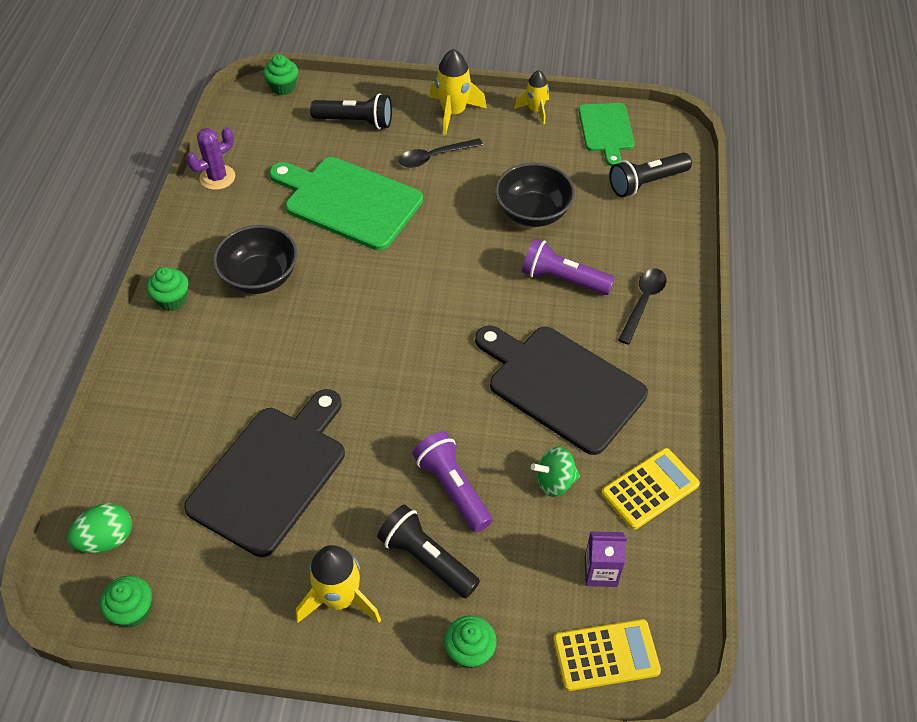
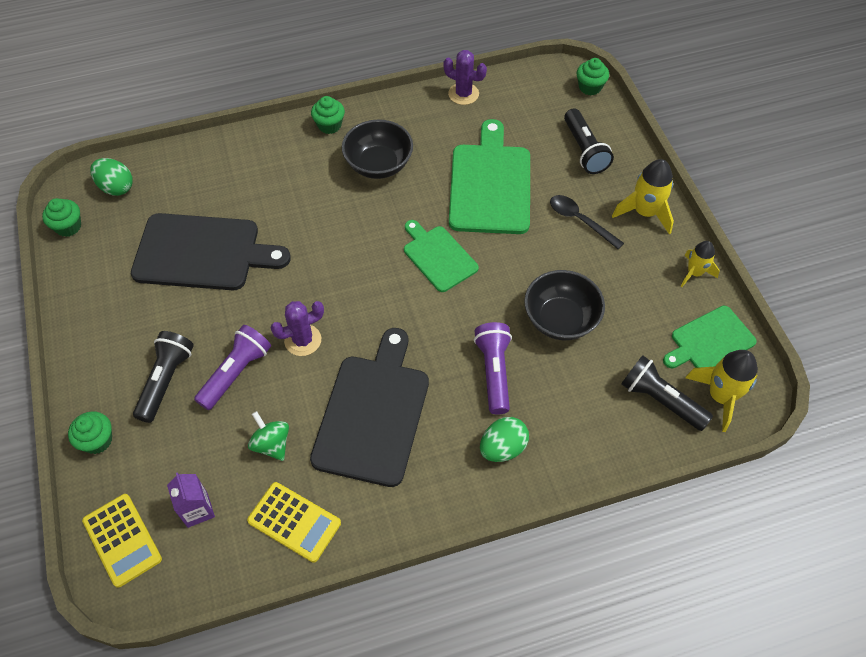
camera: 65 degrees right, 5 degrees up
yellow rocket [296,545,381,623] -> yellow rocket moved to [685,350,758,432]
black spoon [618,268,666,345] -> green egg [480,417,529,462]
none -> purple cactus [270,301,324,356]
none -> green cutting board [404,220,479,292]

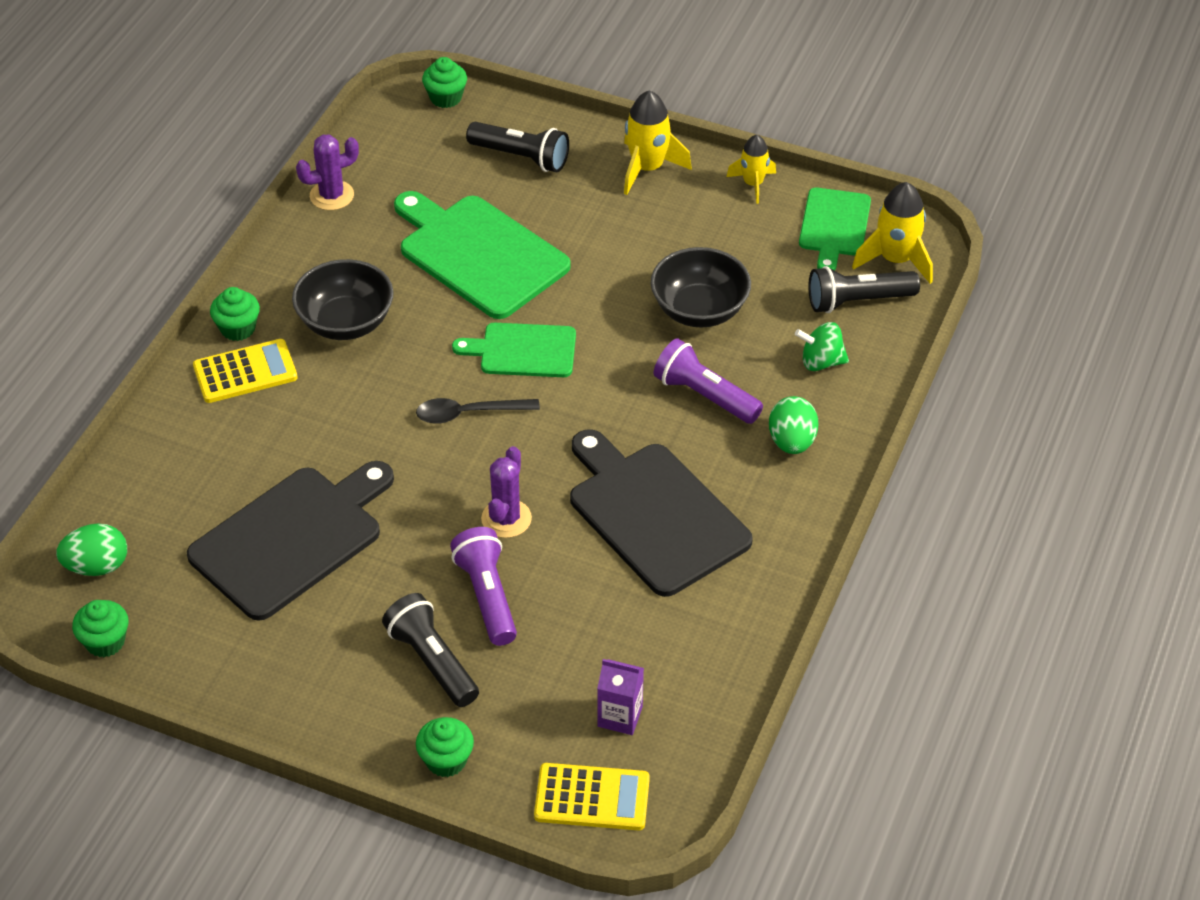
camera: 50 degrees left, 10 degrees down
yellow calculator [247,482,341,563] -> yellow calculator moved to [193,339,298,403]
green spinning top [248,411,289,461] -> green spinning top moved to [795,322,849,371]
black spoon [550,195,624,249] -> black spoon moved to [416,398,540,424]

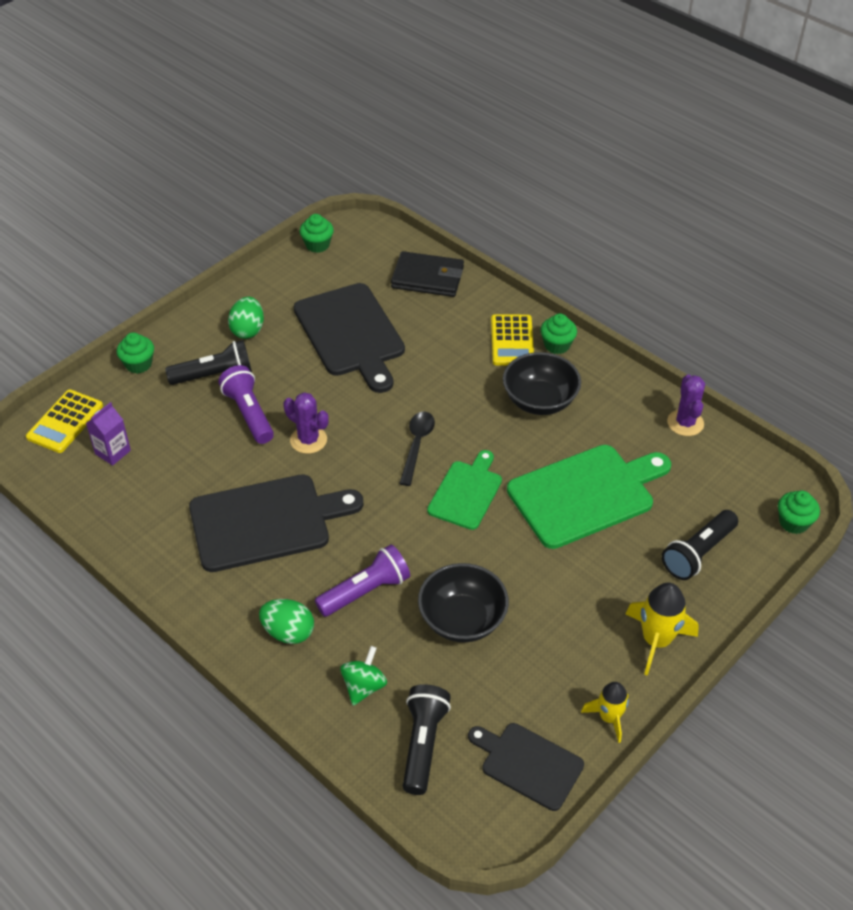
camera: 110 degrees right, 0 degrees up
green egg [56,523,127,576] -> green egg moved to [228,297,264,339]
purple flashlight [450,527,517,646] -> purple flashlight turned 120 degrees counterclockwise [218,365,274,444]
green cutting board [799,188,871,271] -> black cutting board [468,723,584,811]
yellow rocket [852,182,933,284] -> none
none -> black wallet [391,251,464,297]

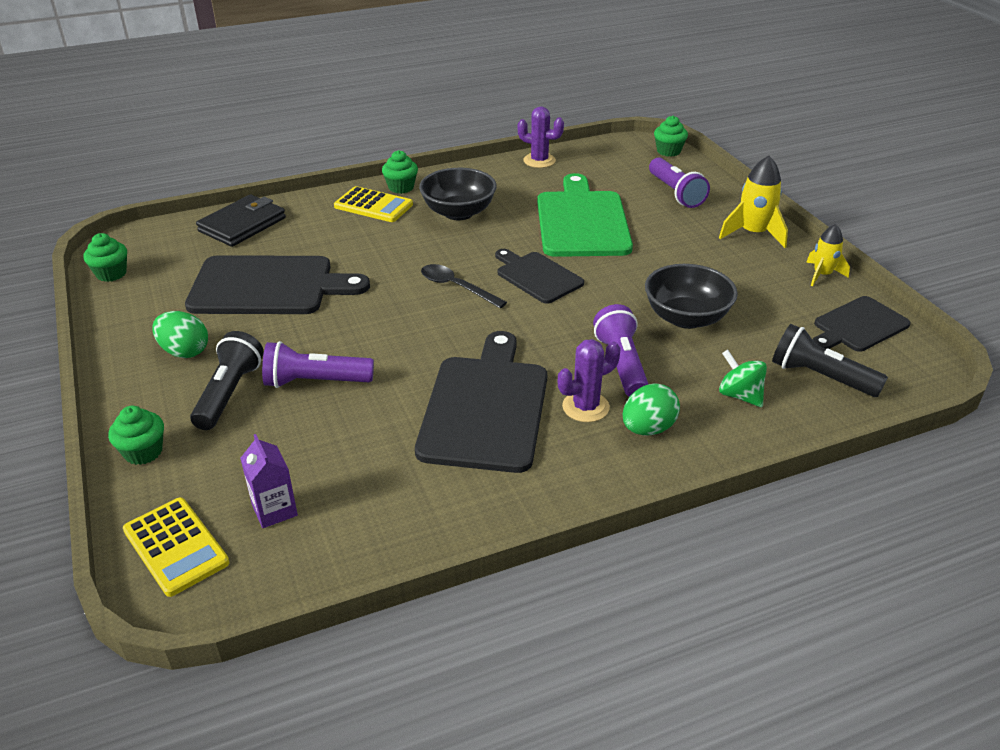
camera: 65 degrees left, 10 degrees down
purple cactus [283,392,329,454] -> purple cactus moved to [558,339,620,422]
green cutting board [427,450,502,530] -> black cutting board [495,249,584,304]
black flashlight [662,510,738,580] -> purple flashlight [649,157,710,208]

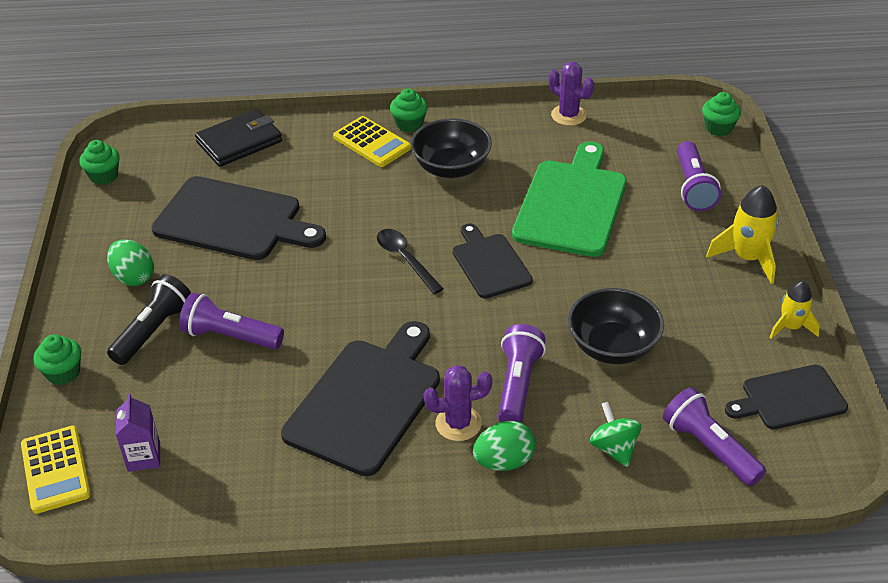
camera: 20 degrees right, 5 degrees up
black flashlight [772,324,888,397] -> purple flashlight [663,387,766,486]

